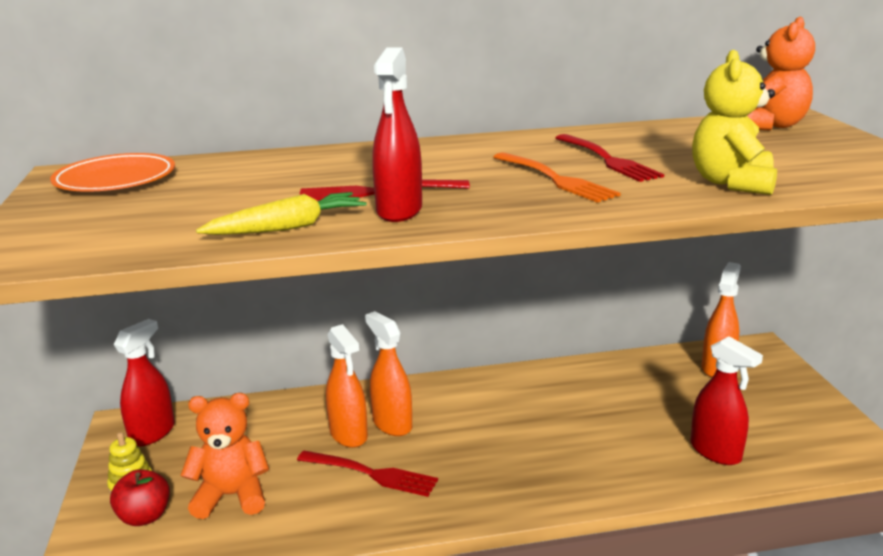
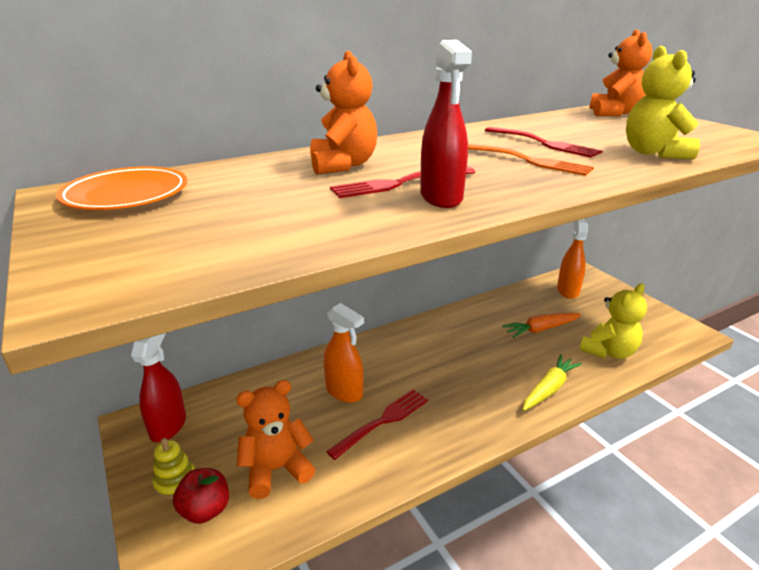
camera: 20 degrees left, 5 degrees up
yellow carrot [196,192,367,235] -> yellow carrot moved to [523,354,582,411]
red fork [297,451,438,497] -> red fork turned 45 degrees counterclockwise [326,389,428,460]
orange spray bottle [365,311,412,436] -> none
red spray bottle [690,336,763,465] -> yellow teddy bear [580,283,647,359]
none -> orange teddy bear [310,51,377,174]
none -> orange carrot [502,313,581,338]

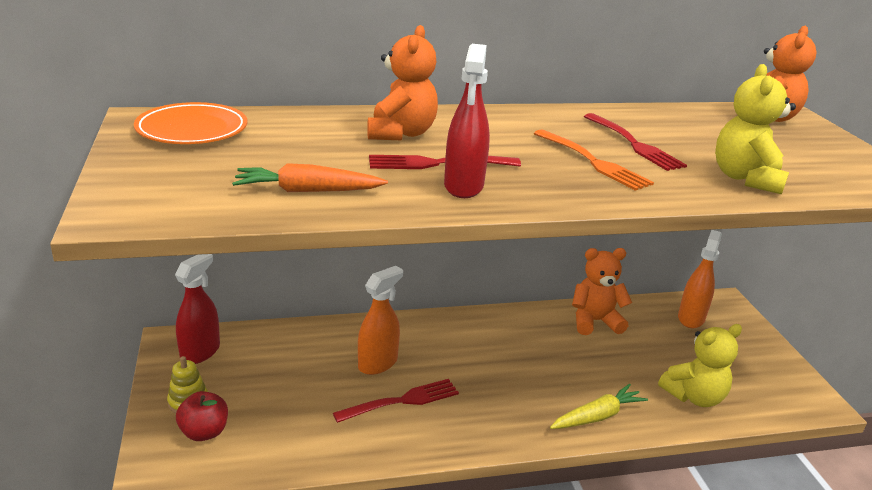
camera: 15 degrees right, 0 degrees up
orange teddy bear [236,380,316,499] -> orange teddy bear moved to [572,248,632,335]
orange spray bottle [324,303,364,403] -> orange spray bottle turned 105 degrees counterclockwise [358,266,403,375]
orange carrot [502,313,581,338] -> orange carrot moved to [232,163,388,192]

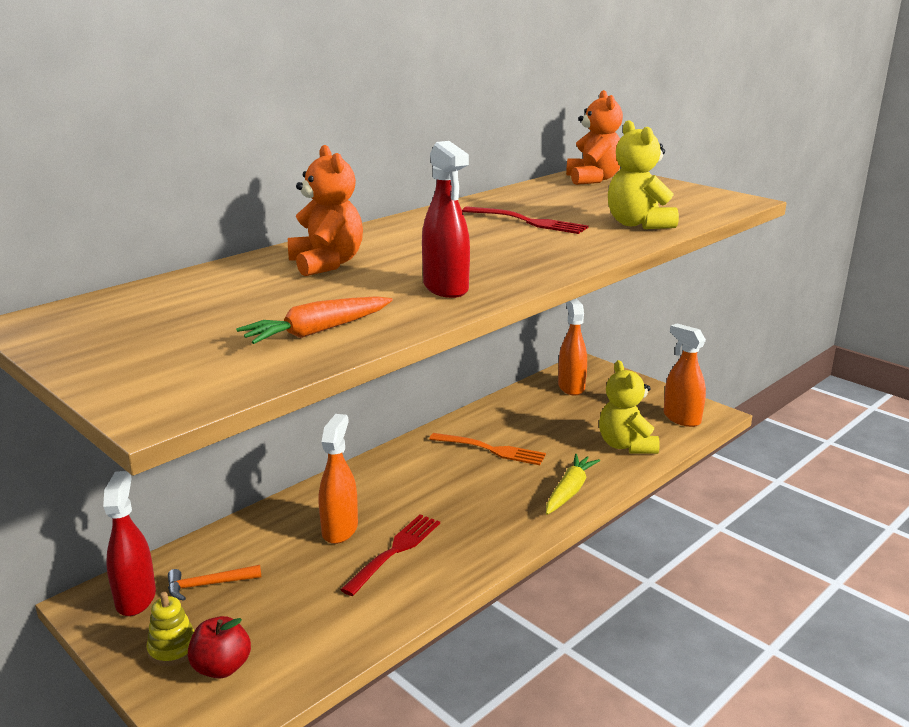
camera: 30 degrees left, 5 degrees down
orange plate [134,102,247,144] -> none
red fork [369,155,521,169] -> none
orange fork [534,129,654,191] -> orange fork moved to [429,433,546,465]
orange teddy bear [572,248,632,335] -> none
yellow teddy bear [658,324,742,407] -> yellow teddy bear turned 135 degrees clockwise [599,360,660,454]
none -> orange hammer [168,565,261,601]
none -> orange spray bottle [664,324,706,427]

